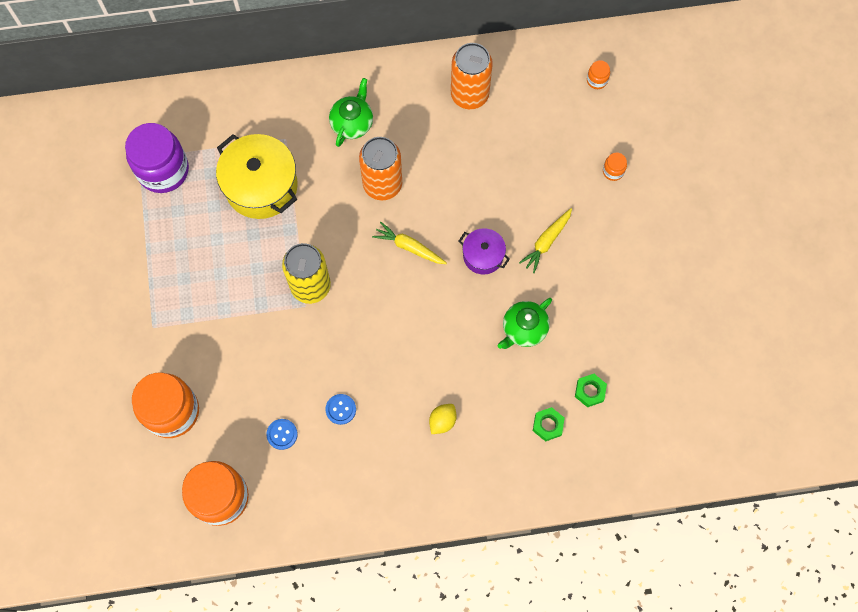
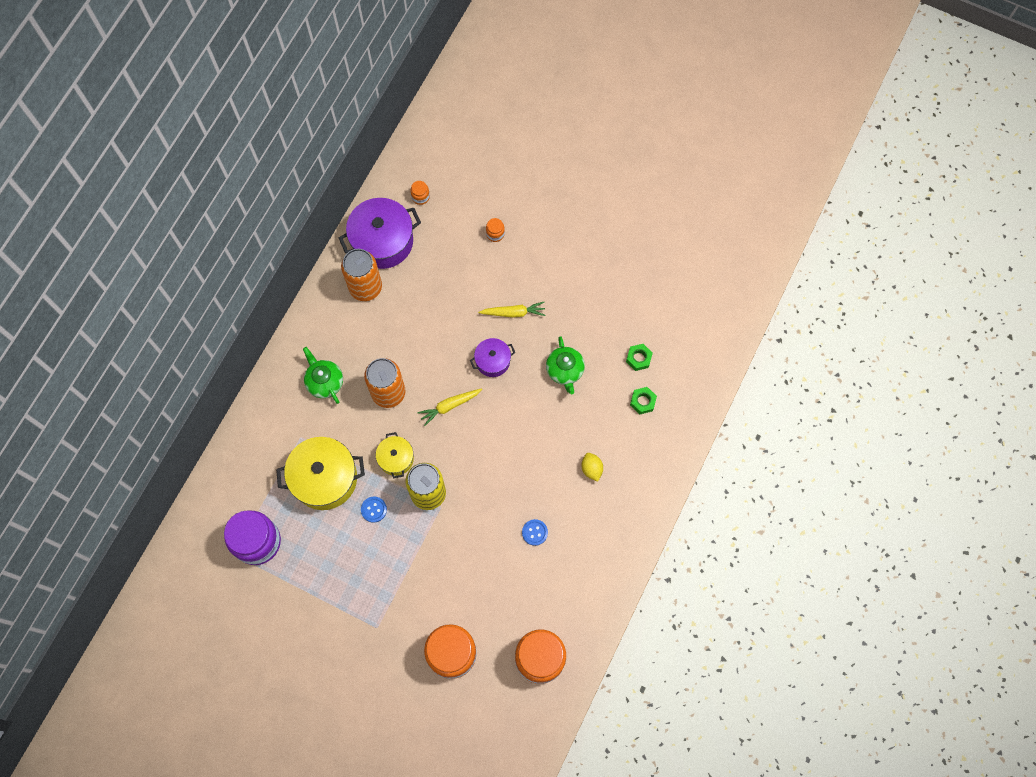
camera: 55 degrees left, 0 degrees up
blue button [266,419,298,450] -> blue button moved to [361,497,387,523]
yellow carrot [519,208,572,273] -> yellow carrot turned 75 degrees counterclockwise [478,302,546,318]
none -> purple pot [339,198,421,269]
none -> yellow pot [376,432,414,478]

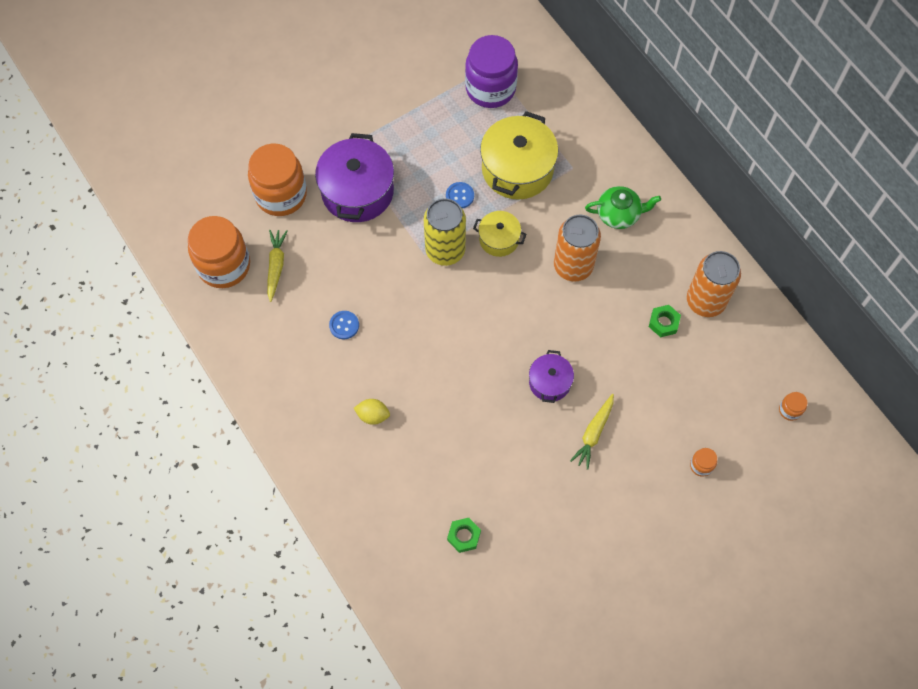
camera: 120 degrees right, 5 degrees down
purple pot [339,198,421,269] -> purple pot moved to [315,133,394,222]
yellow carrot [417,388,482,426] -> yellow carrot moved to [267,230,288,302]
green teapot [546,336,585,394] -> none
green nut [630,387,657,414] -> green nut moved to [649,305,681,337]

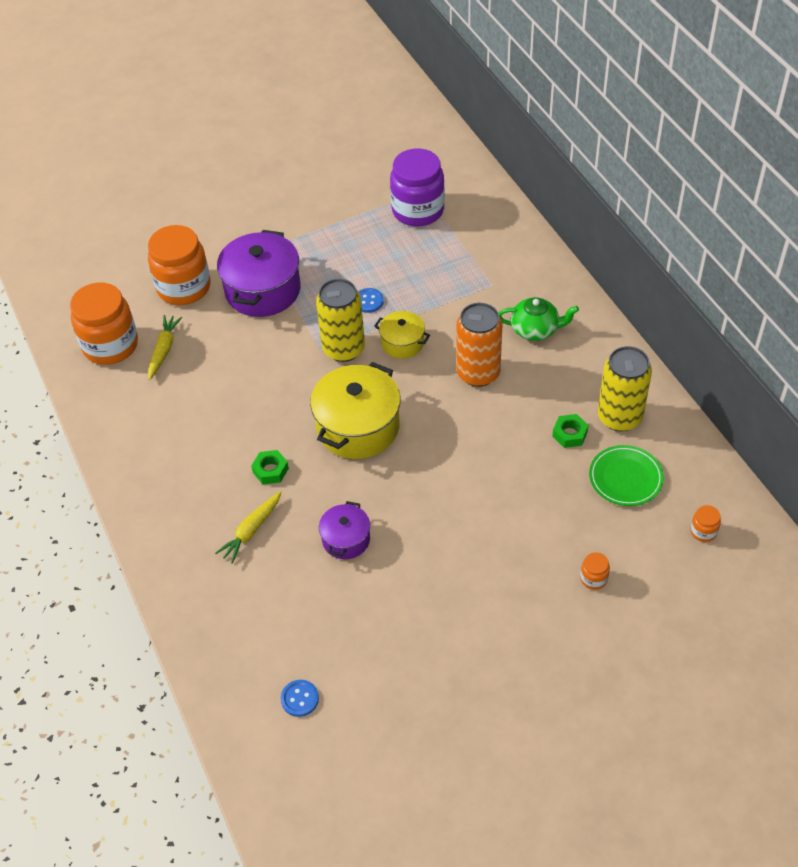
camera: 10 degrees right, 15 degrees down
blue button [329,311,359,339] -> blue button moved to [281,680,319,717]
yellow lemon [354,399,390,425] -> none
green nut [447,518,481,553] -> green nut moved to [251,450,289,484]
yellow pot [480,111,558,199] -> yellow pot moved to [310,362,401,459]
purple pot [529,350,574,403] -> purple pot moved to [319,501,370,559]
yellow carrot [570,394,614,470] -> yellow carrot moved to [215,491,281,564]
orange can [687,251,741,317] -> yellow can [598,346,652,431]
none -> green plate [589,445,664,506]

